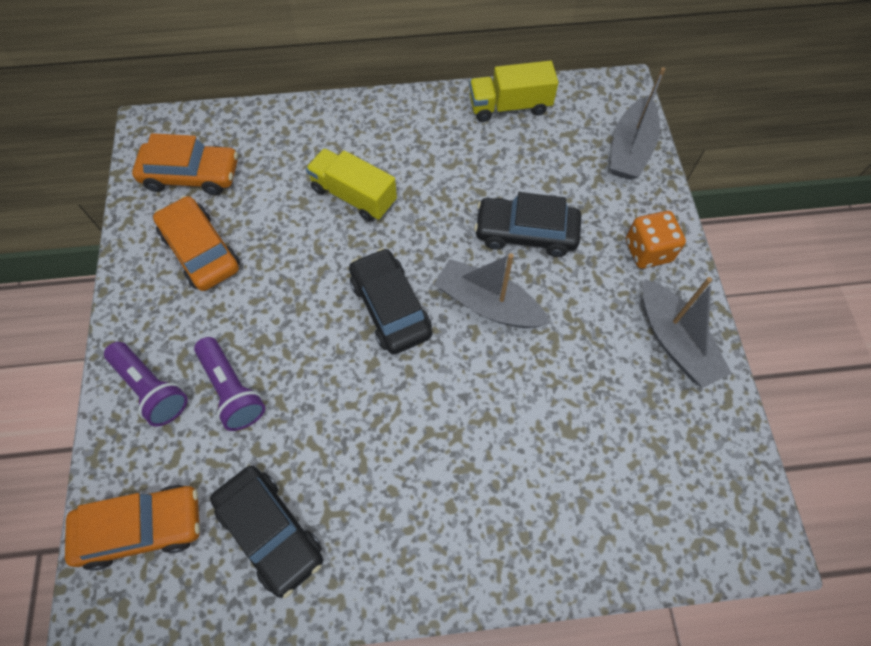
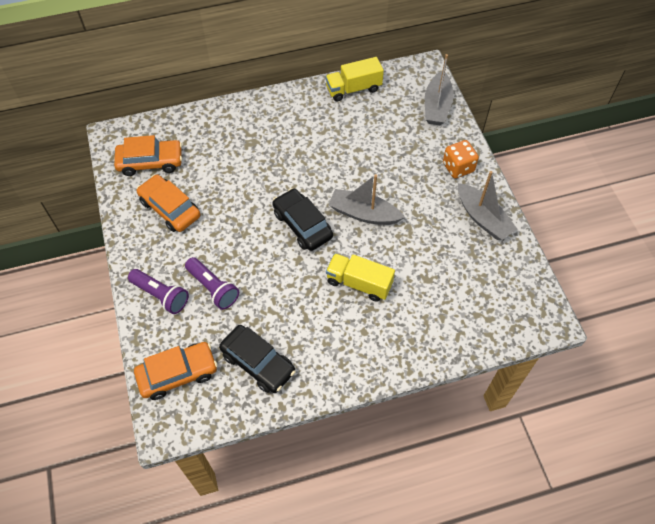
camera: 10 degrees left, 5 degrees down
yellow truck [306,148,397,222] -> yellow truck moved to [326,253,395,302]
black car [474,192,581,257] -> none

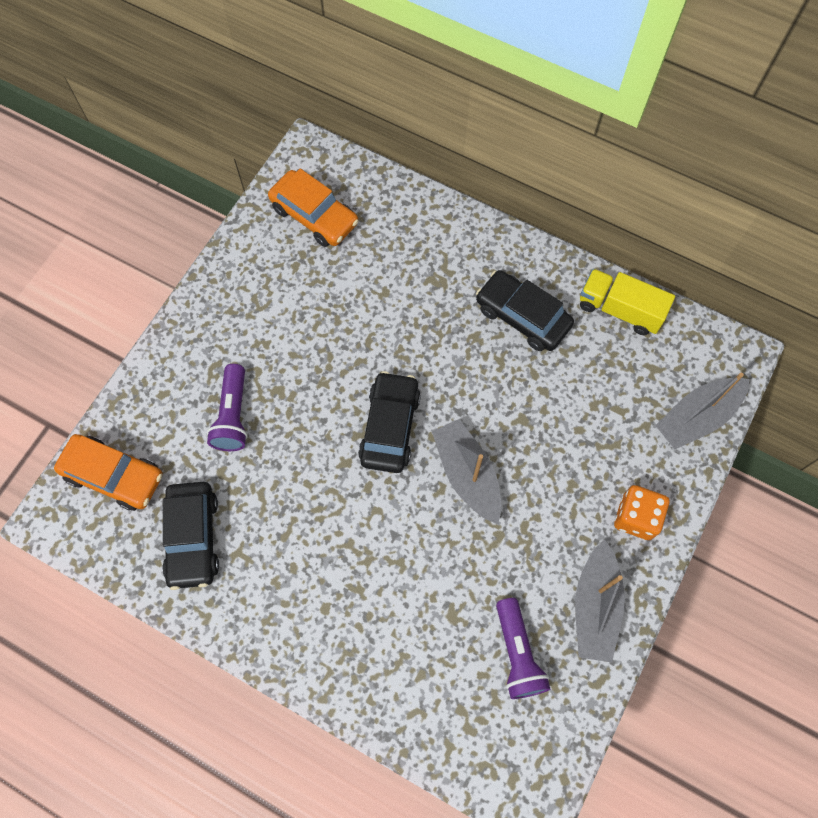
camera: 45 degrees right, 10 degrees up
purple flashlight [128,269,189,314] -> purple flashlight moved to [496,598,550,699]
orange car [137,175,200,232] -> none
yellow truck [326,253,395,302] -> none
none -> black car [476,270,574,351]

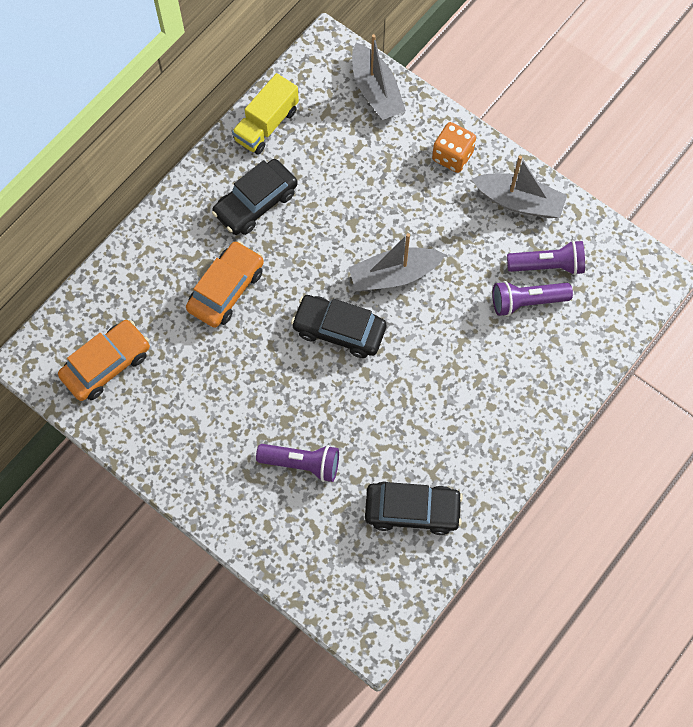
camera: 80 degrees left, 0 degrees up
orange car [54,434,163,511] -> orange car moved to [186,241,264,328]
none -> purple flashlight [492,281,573,316]

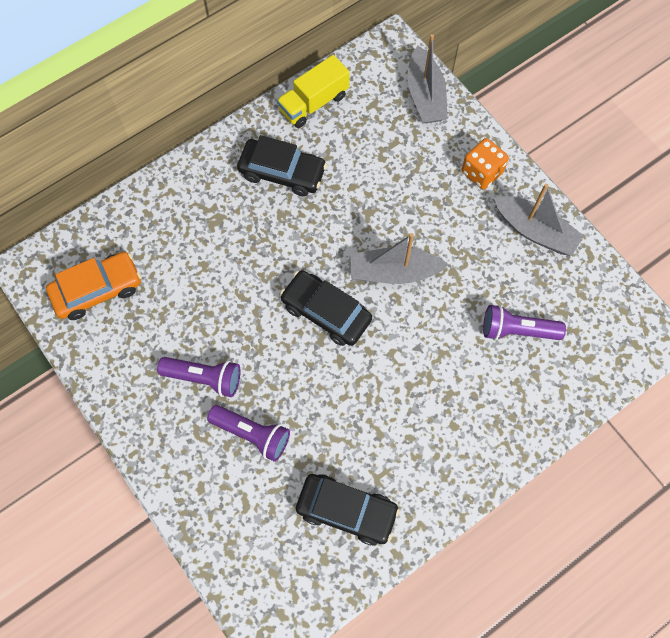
camera: 15 degrees right, 0 degrees up
orange car [186,241,264,328] -> none
black car [212,159,298,235] -> black car turned 135 degrees counterclockwise [237,135,327,196]
purple flashlight [507,240,585,275] -> purple flashlight moved to [157,357,240,397]

